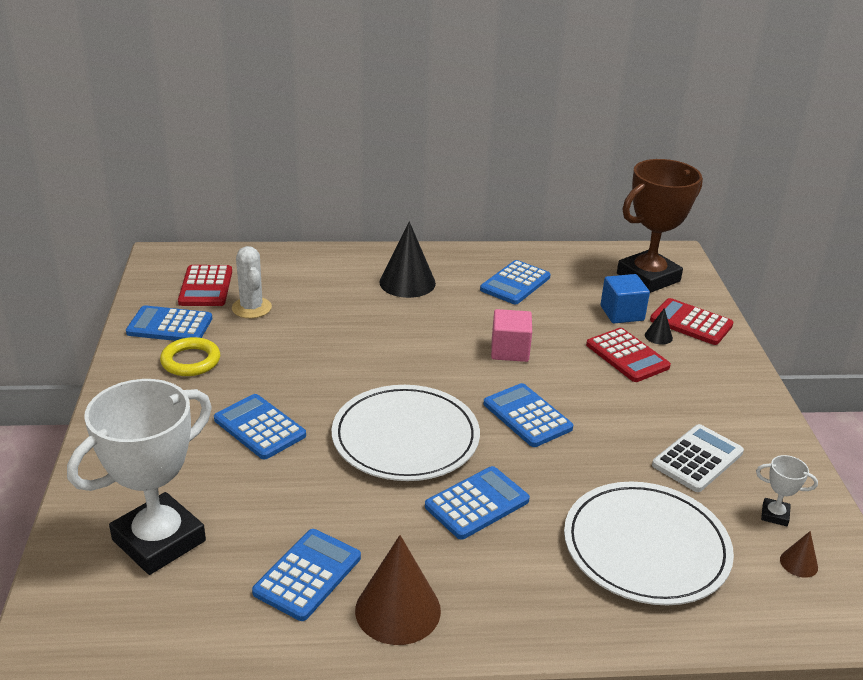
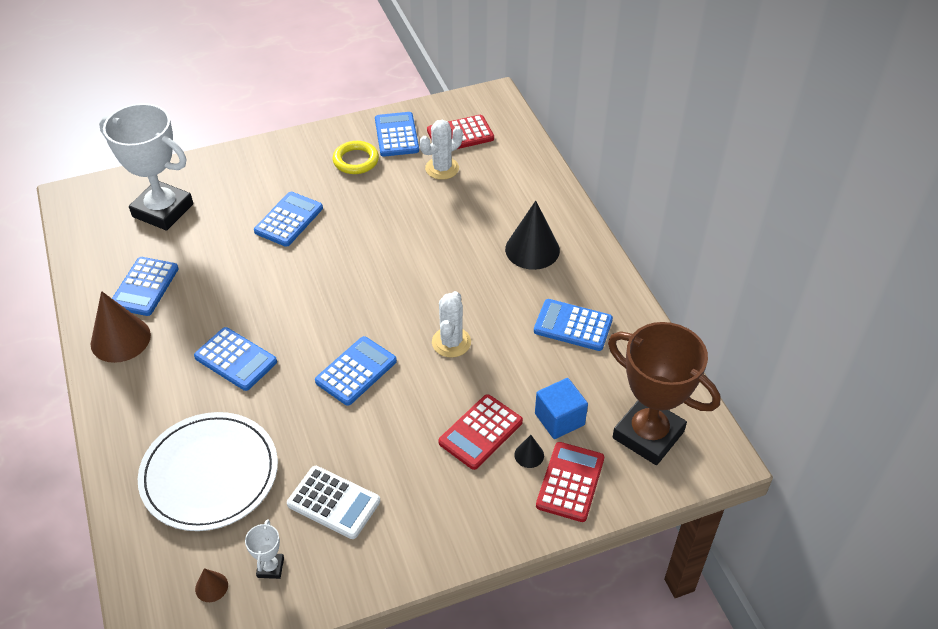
camera: 75 degrees right, 15 degrees up
blue calculator [252,529,361,621] -> blue calculator turned 90 degrees clockwise [112,257,179,316]
white plate [331,385,480,481] -> none
pink cube [491,309,532,362] -> white cactus [432,291,471,357]

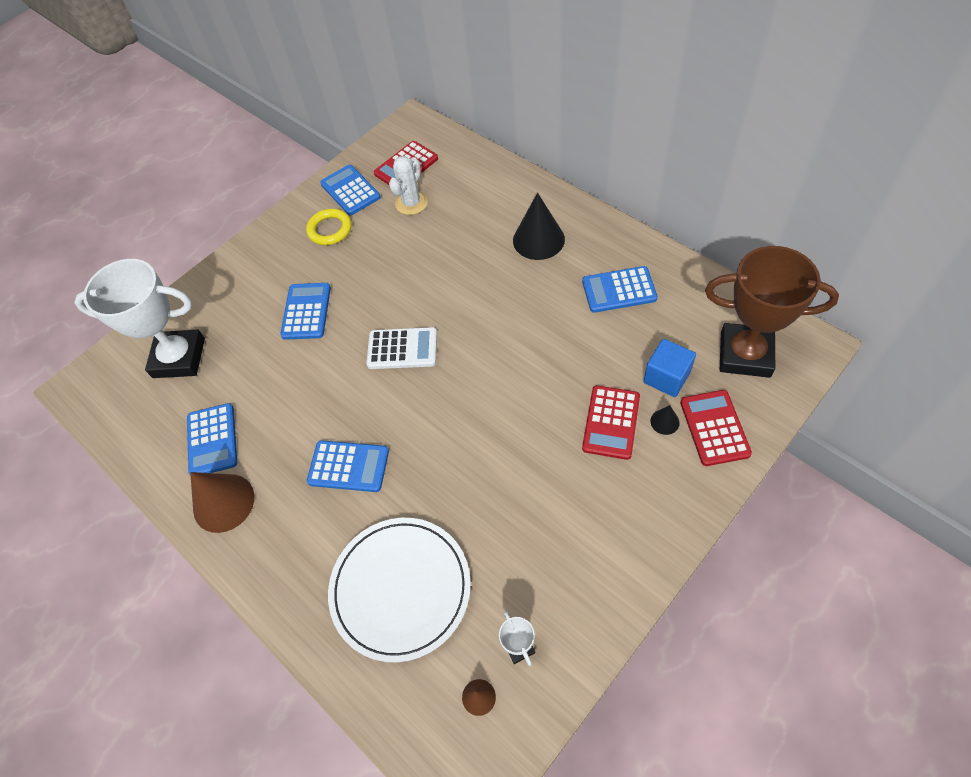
camera: 20 degrees left, 10 degrees up
white calculator [287,466,380,539] -> white calculator moved to [366,327,437,369]
blue calculator [315,336,397,406] -> none
white cactus [432,291,471,357] -> none

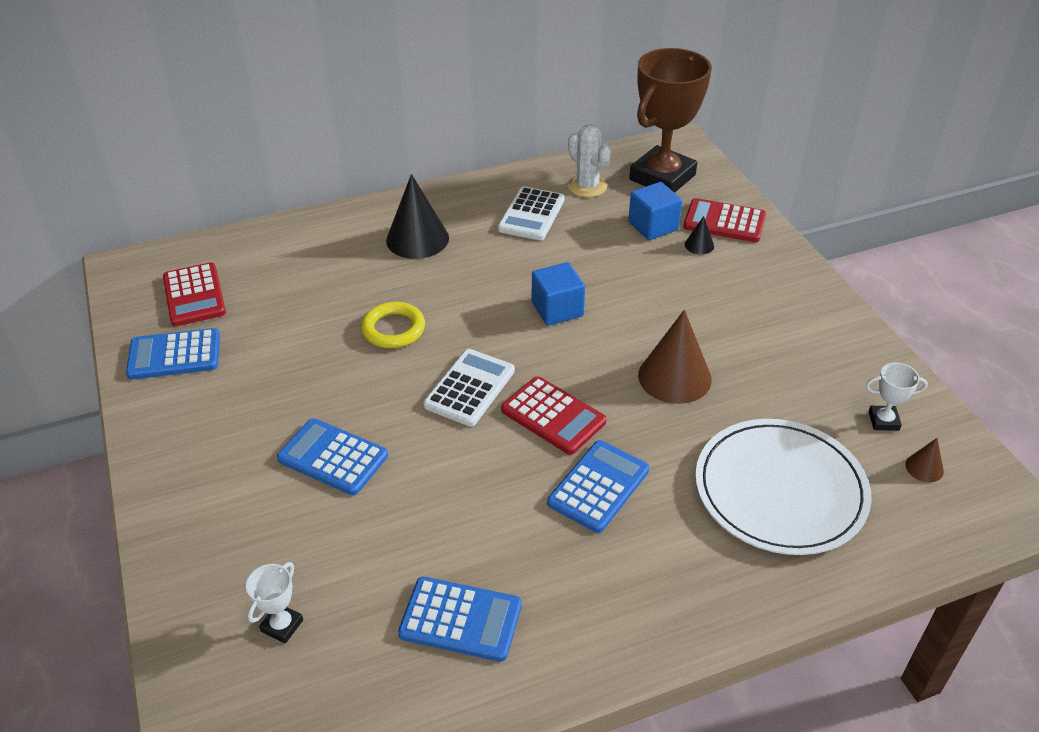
camera: 70 degrees left, 15 degrees down
white trophy [74,259,205,378] -> white trophy [246,562,303,644], size x0.40
brown cone [190,472,254,533] -> brown cone moved to [638,310,712,404]
yellow ring [306,209,352,245] -> yellow ring moved to [361,302,425,348]
white cactus [389,156,428,215] -> white cactus moved to [568,124,612,197]
blue calculator [582,266,658,313] -> white calculator [498,186,565,240]
red calculator [582,386,640,460] -> red calculator moved to [501,377,606,455]
none -> blue cube [532,262,585,326]

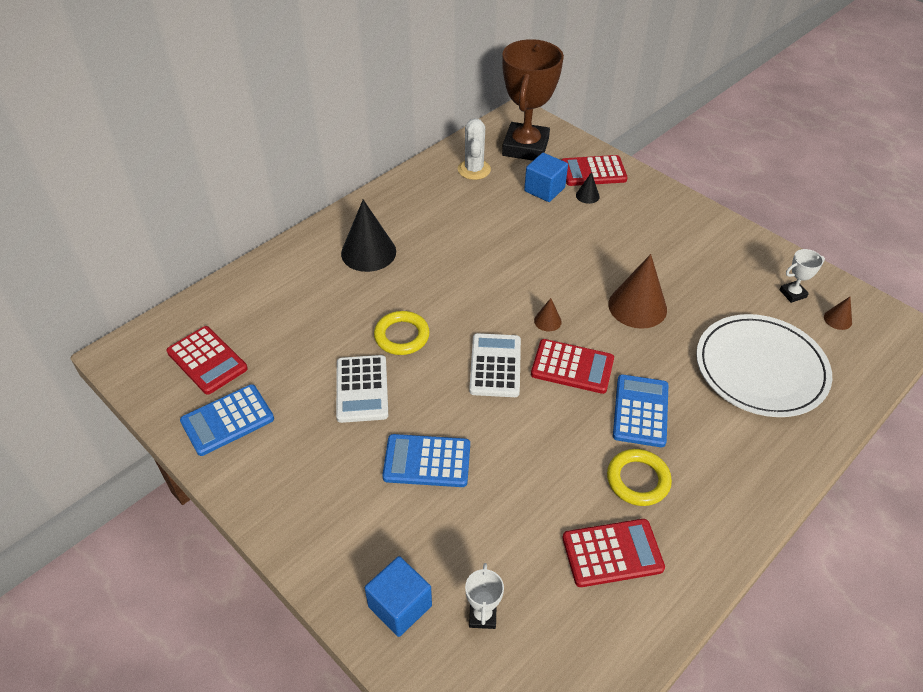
camera: 25 degrees left, 5 degrees up
blue calculator [398,577,522,662] -> red calculator [562,519,665,587]
white calculator [498,186,565,240] -> white calculator moved to [336,355,388,423]
blue cube [532,262,585,326] -> blue cube moved to [365,556,432,637]
white cactus [568,124,612,197] -> white cactus turned 60 degrees clockwise [458,118,491,180]
none -> brown cone [534,298,562,331]
none -> yellow ring [607,449,672,506]

